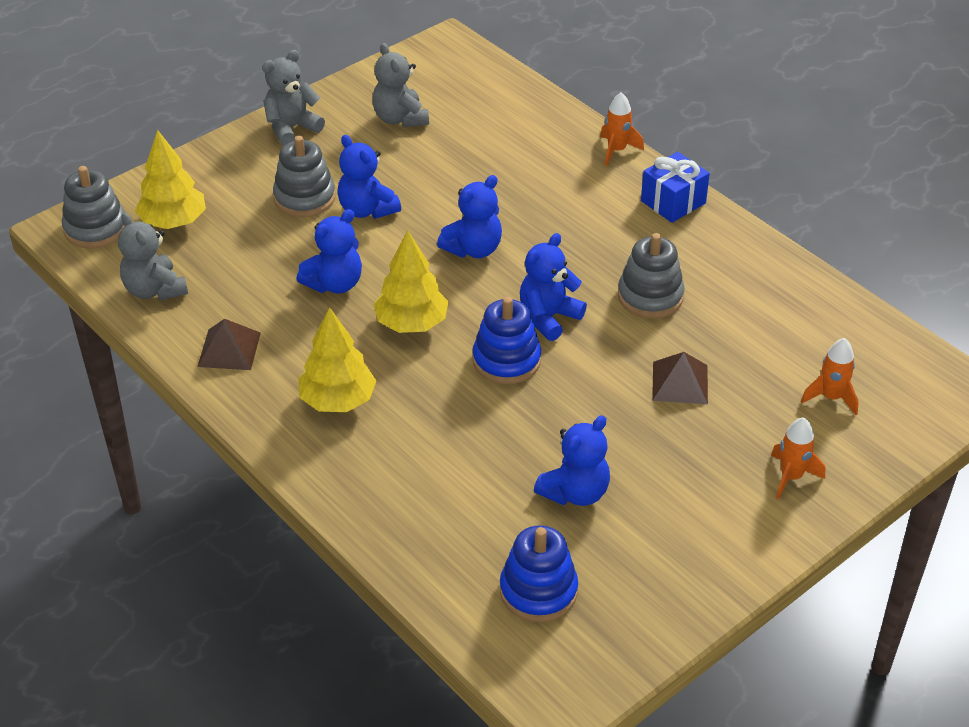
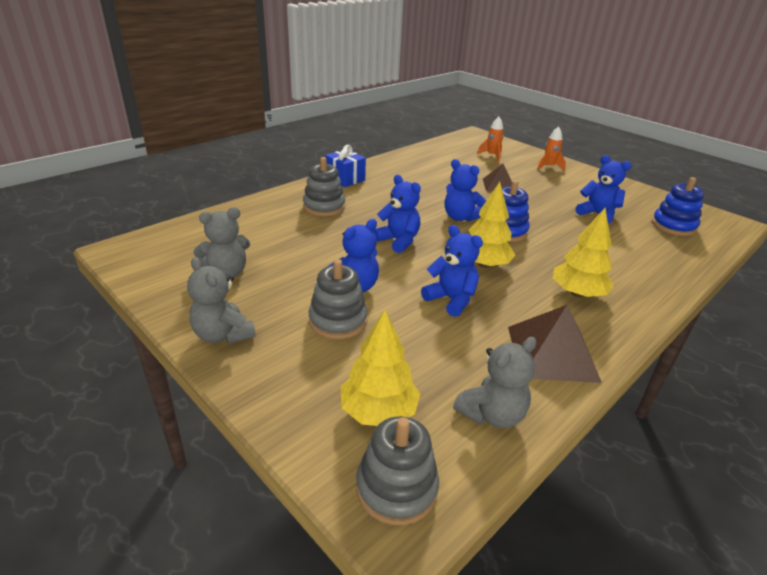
camera: 95 degrees left, 10 degrees down
brown pyramid [197,319,261,370] -> brown pyramid [508,305,602,383], size x1.58
orange rocket [600,92,644,166] -> none
grey stacking toy [618,233,685,318] -> grey stacking toy moved to [303,157,345,216]

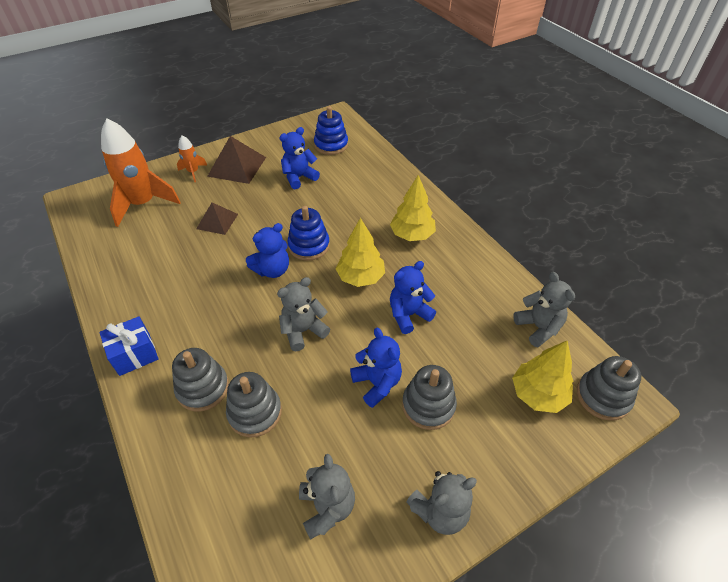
camera: 75 degrees left, 15 degrees up
blue teddy bear [373,175,421,253] -> grey teddy bear [277,277,330,351]
orange rocket [477,117,504,162] -> orange rocket [101,119,181,227], size x2.09
brown pyramid [508,305,602,383] -> brown pyramid moved to [207,136,266,184]
none -> grey stacking toy [226,372,282,437]

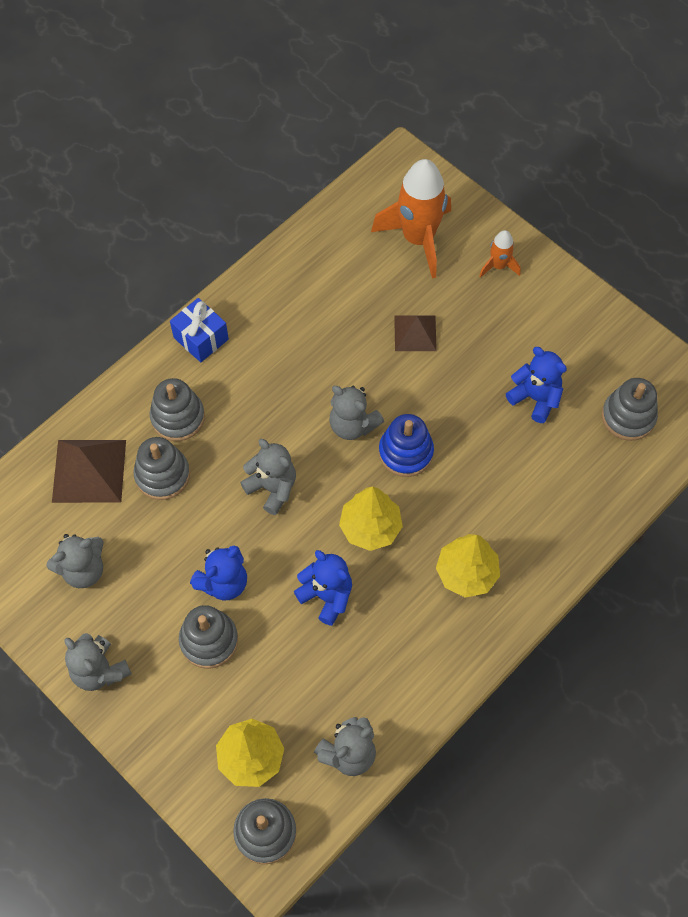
camera: 75 degrees right, 15 degrees up
brown pyramid [207,136,266,184] -> brown pyramid moved to [52,440,126,503]
blue teddy bear [246,223,289,278] -> grey teddy bear [329,386,384,440]
blue stacking toy [314,106,348,155] -> grey stacking toy [602,378,658,441]

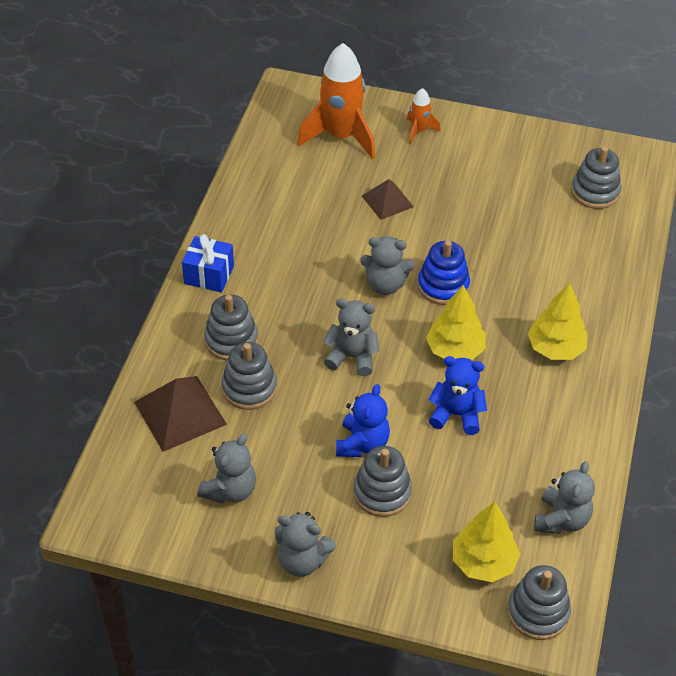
camera: 30 degrees left, 15 degrees down
blue teddy bear [506,347,567,423] -> none

